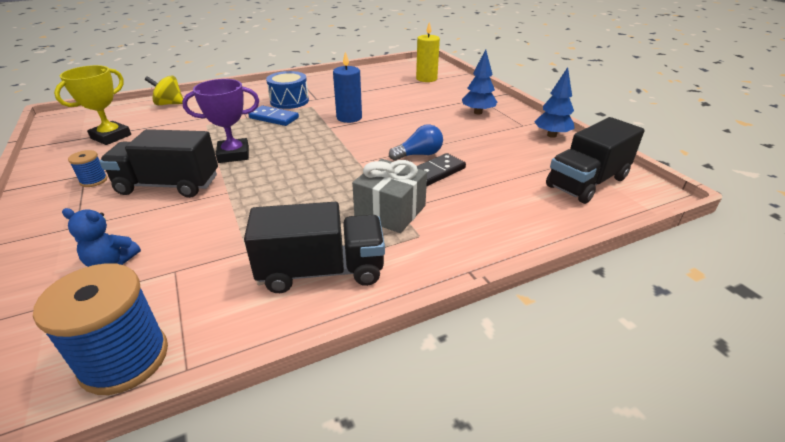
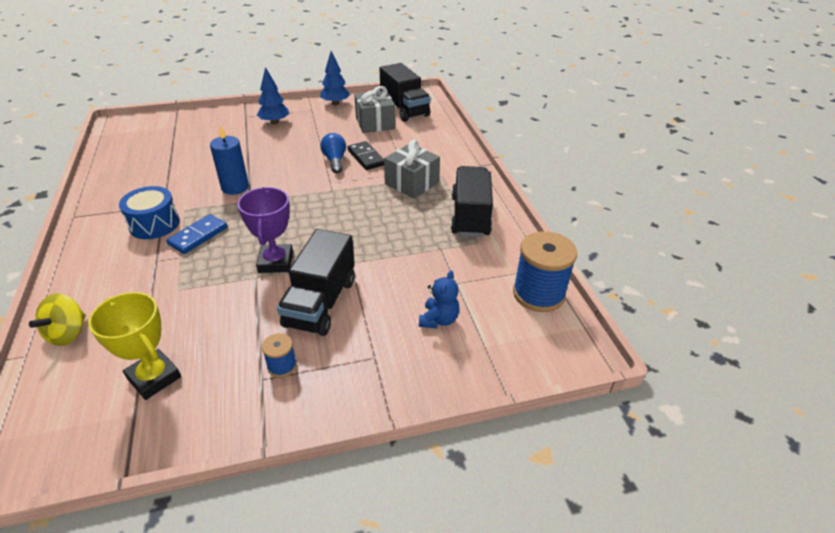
camera: 80 degrees left, 5 degrees up
yellow candle [416,22,440,82] -> none
none -> grey gift [355,86,395,133]

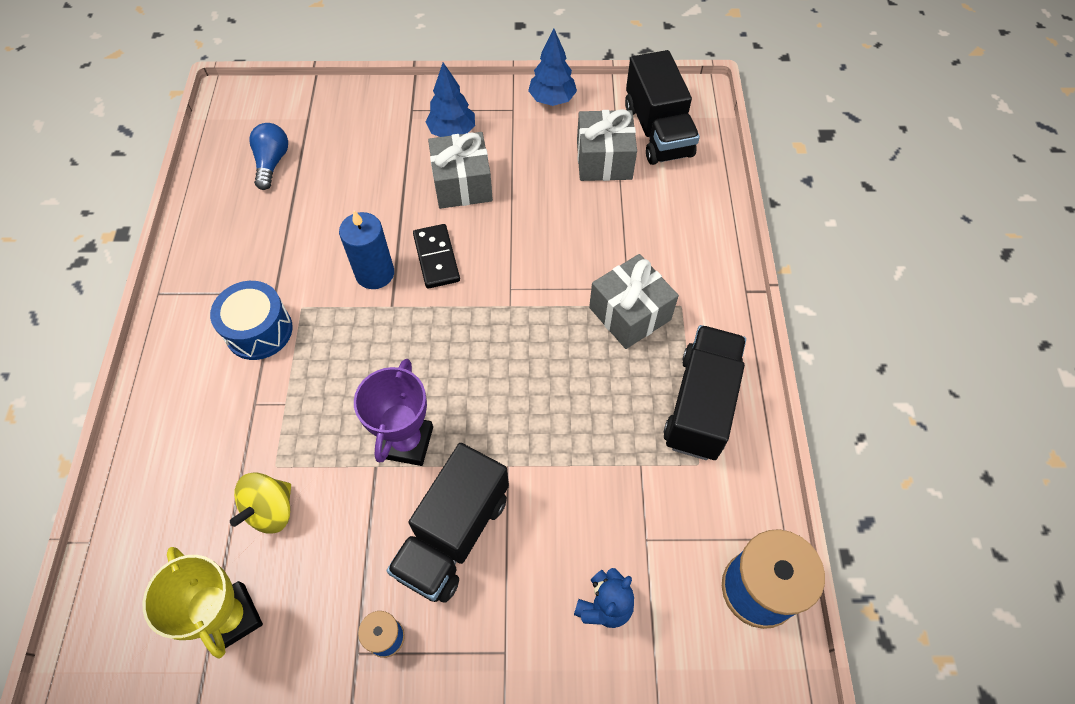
camera: 15 degrees right, 20 degrees up
yellow spinning top [29,293,86,346] -> yellow spinning top moved to [230,473,291,534]
blue domino [166,214,227,254] -> none
blue light bulb [320,133,346,173] -> blue light bulb moved to [249,123,288,190]
black domino [347,141,384,170] -> black domino moved to [413,224,460,289]
none -> grey gift [428,132,493,209]

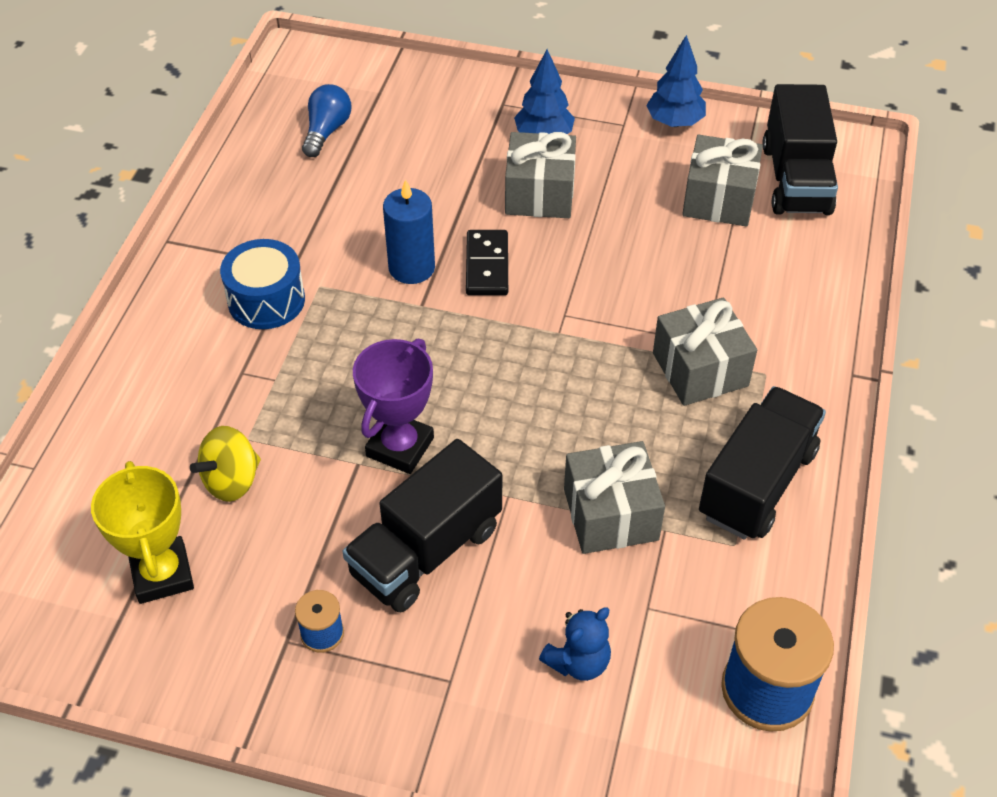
camera: 15 degrees right, 10 degrees down
none -> grey gift [564,441,665,554]

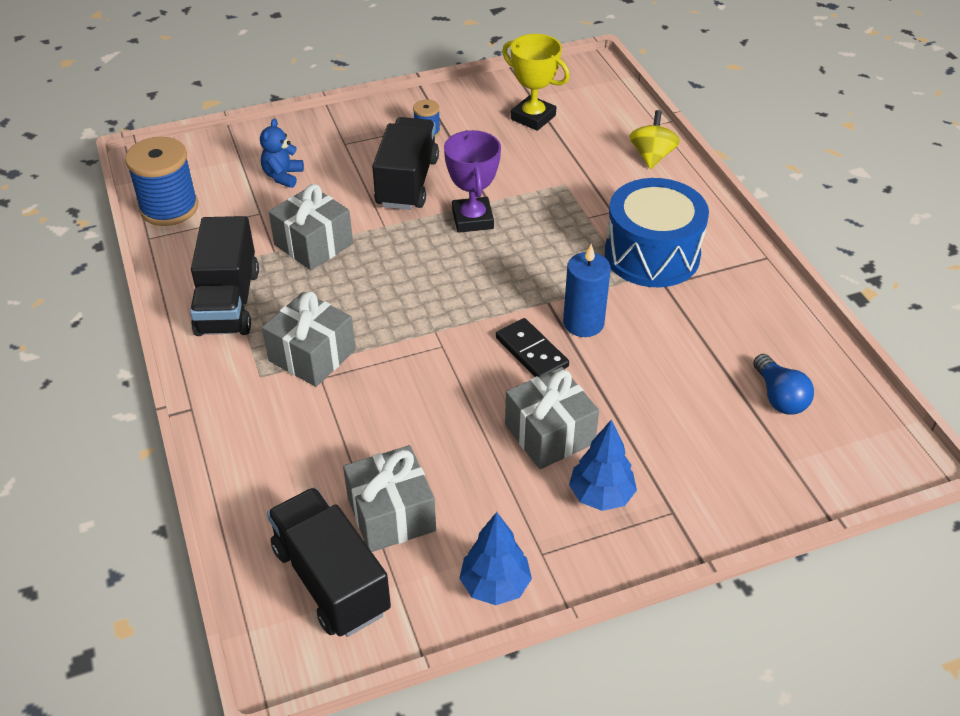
camera: 145 degrees right, 5 degrees down
yellow spinning top [190,426,261,502] -> yellow spinning top moved to [630,110,680,169]
blue drum [220,239,305,329] -> blue drum [605,178,709,287], size x1.52

